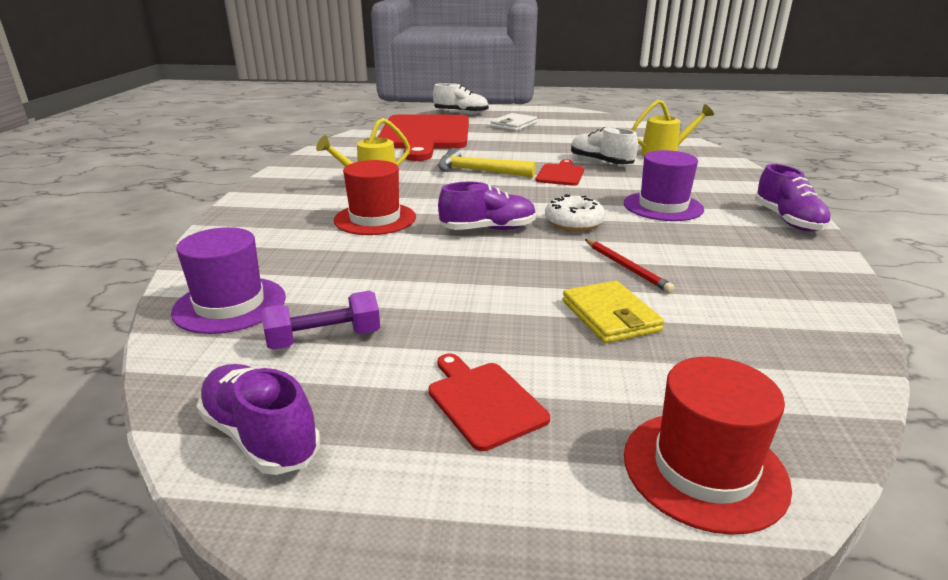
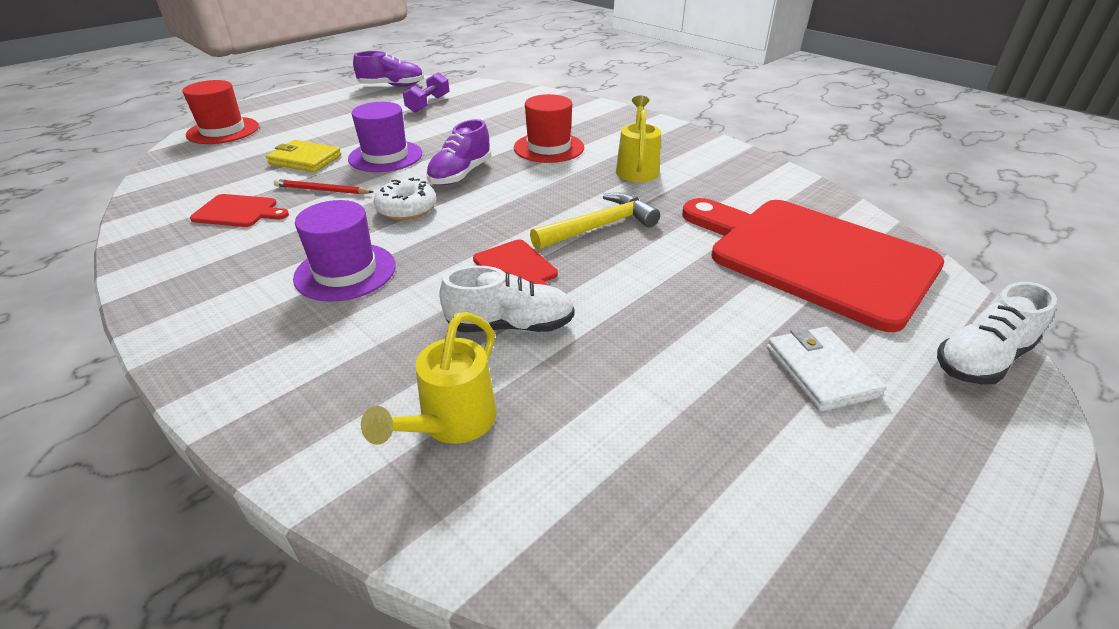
camera: 130 degrees right, 10 degrees up
purple hat [171,227,286,334] -> purple hat moved to [348,102,422,172]
red cutting board [429,353,550,451] -> red cutting board moved to [190,194,289,227]
purple shoe [755,164,831,231] -> none

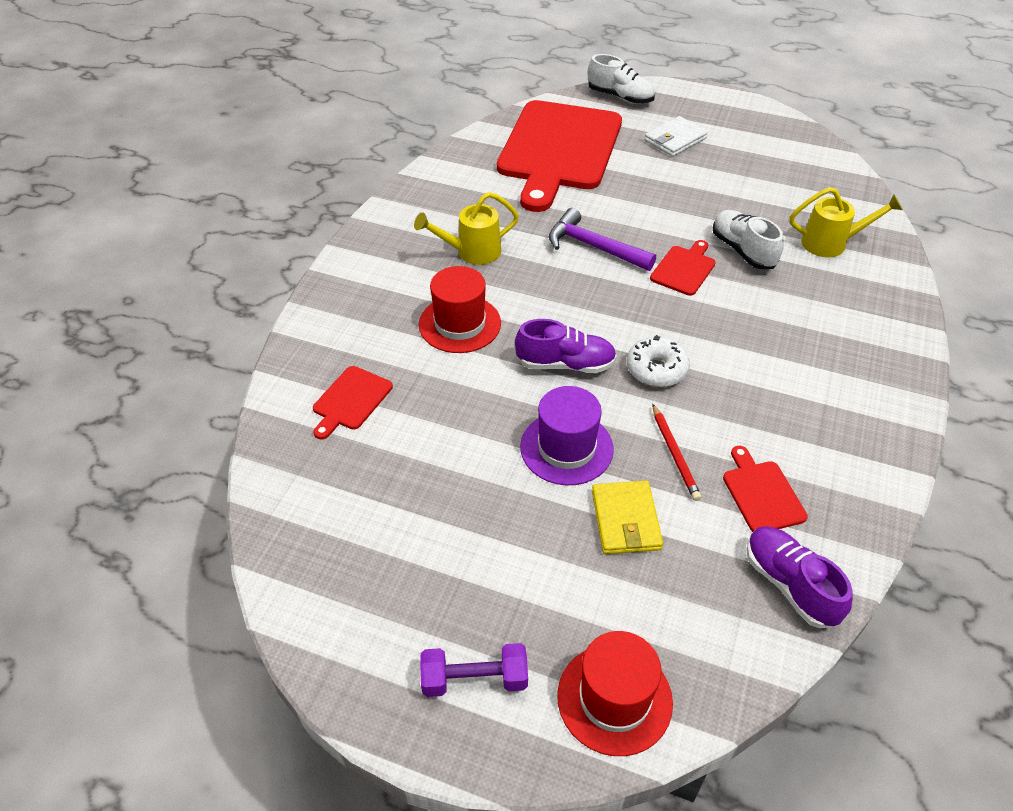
camera: 115 degrees left, 10 degrees up
purple hat [293,200,396,301] -> none
purple shoe [353,51,424,87] -> purple shoe moved to [746,526,853,628]
purple dumbbell [403,72,450,113] -> purple dumbbell moved to [420,643,528,697]
yellow hammer [530,193,660,250] -> purple hammer [549,208,656,271]
none -> red cutting board [313,366,393,440]

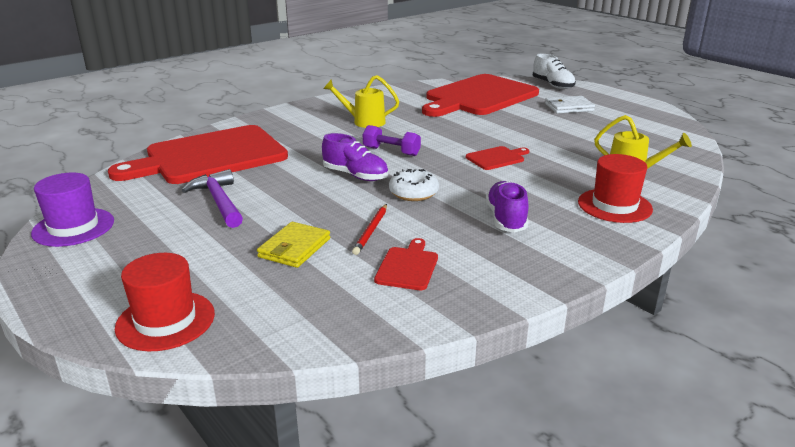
camera: 30 degrees right, 20 degrees down
red cutting board [313,366,393,440] -> red cutting board [108,125,288,184], size x2.49
red hat [419,266,501,353] -> red hat moved to [578,154,653,223]
purple dumbbell [420,643,528,697] -> purple dumbbell moved to [363,125,421,156]
purple hat [520,386,614,485] -> purple hat moved to [31,173,114,247]
purple hammer [549,208,656,271] -> purple hammer moved to [182,169,243,228]
white shoe [713,210,784,269] -> none
purple shoe [746,526,853,628] -> purple shoe moved to [486,181,529,233]

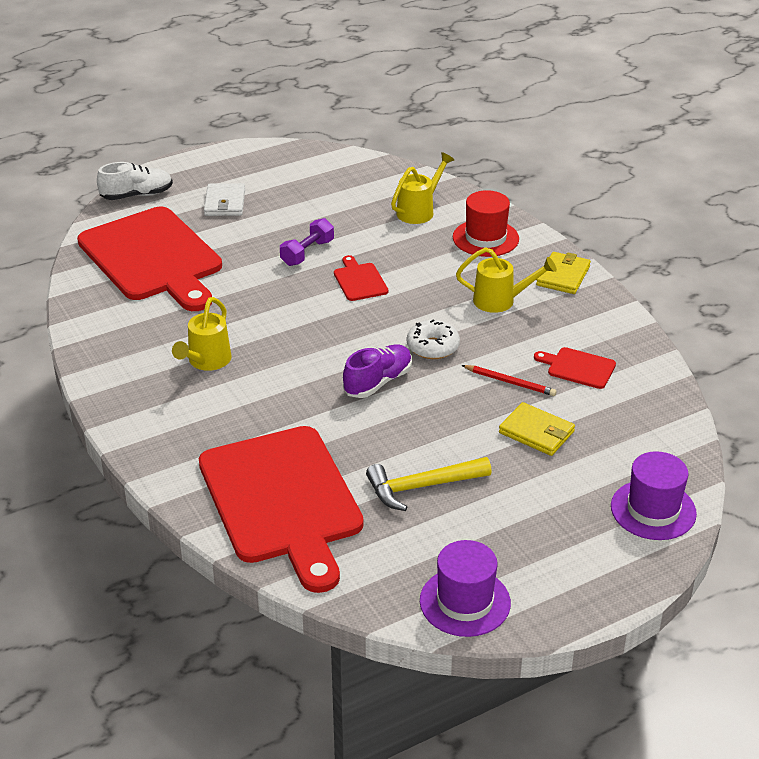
camera: 80 degrees left, 10 degrees up
red hat [115,253,215,351] -> purple hat [611,451,697,540]
purple hammer [182,169,243,228] -> yellow hammer [366,457,492,511]
purple dumbbell [363,125,421,156] -> purple dumbbell moved to [280,218,334,266]
purple shoe [486,181,529,233] -> yellow watering can [456,247,557,313]
none -> yellow wallet [536,252,591,294]

